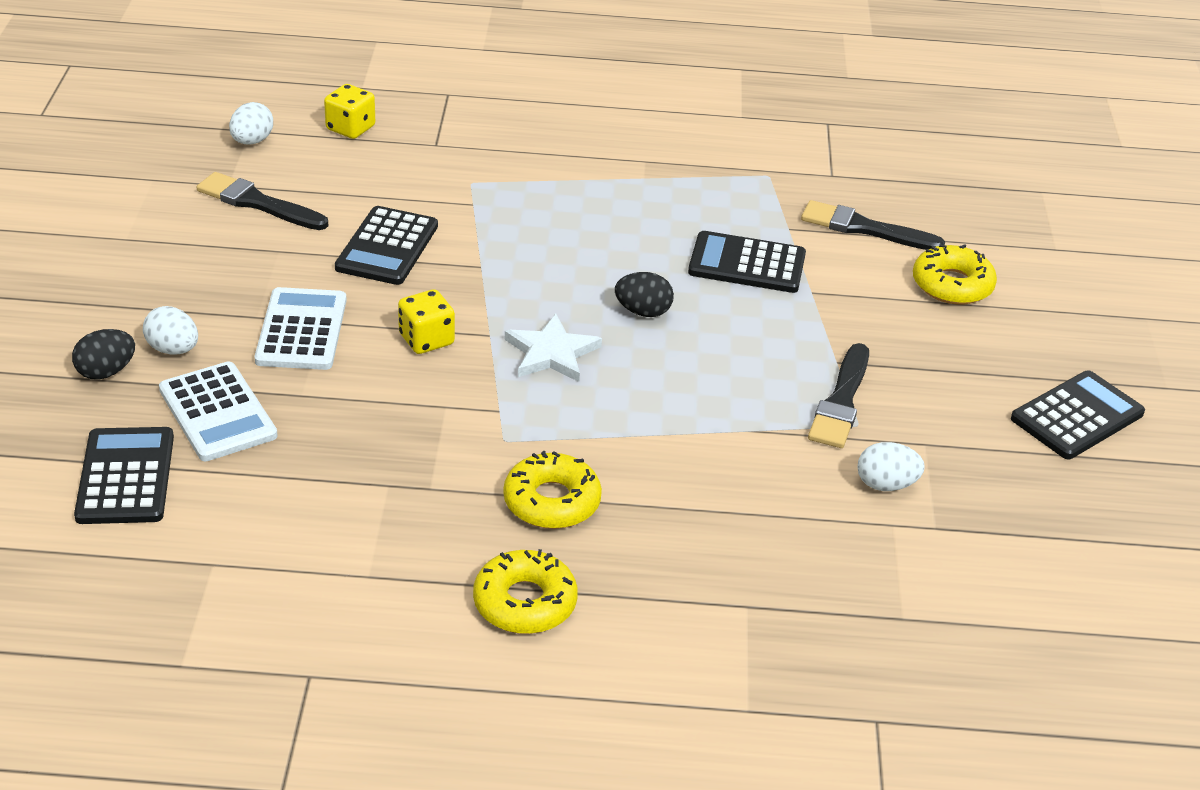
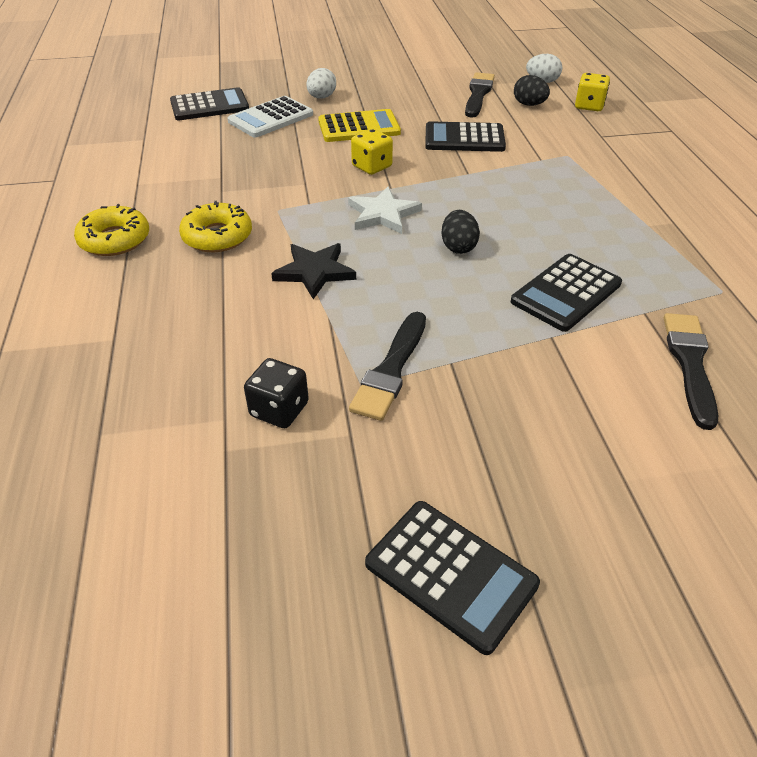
camera: 80 degrees right, 5 degrees up
black egg [72,329,135,380] -> black egg moved to [514,75,550,106]
white calculator [254,287,347,370] -> yellow calculator [318,109,401,142]
black calculator [688,231,806,293] -> black calculator turned 135 degrees counterclockwise [511,254,622,332]
black brush [808,343,869,448] -> black brush turned 75 degrees counterclockwise [349,312,426,421]
white egg [857,442,925,491] -> black dice [244,358,309,428]
yellow donut [913,244,997,305] -> none
none -> black star [271,243,356,299]

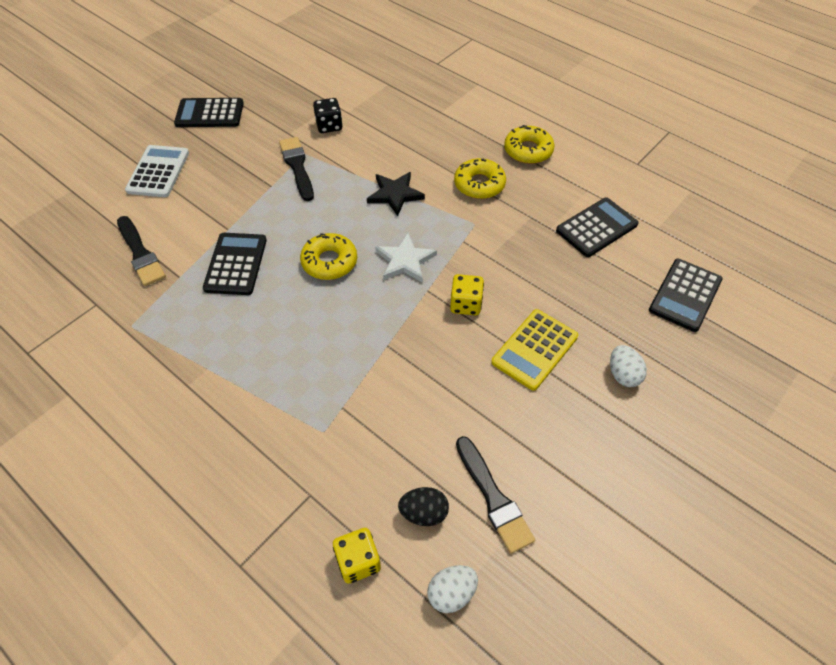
camera: 140 degrees right, 10 degrees up
white calculator [227,96,313,138] -> white calculator moved to [125,145,189,197]
black calculator [425,121,506,152] -> black calculator moved to [556,198,639,257]
black egg [441,210,480,254] -> yellow donut [300,233,357,280]

